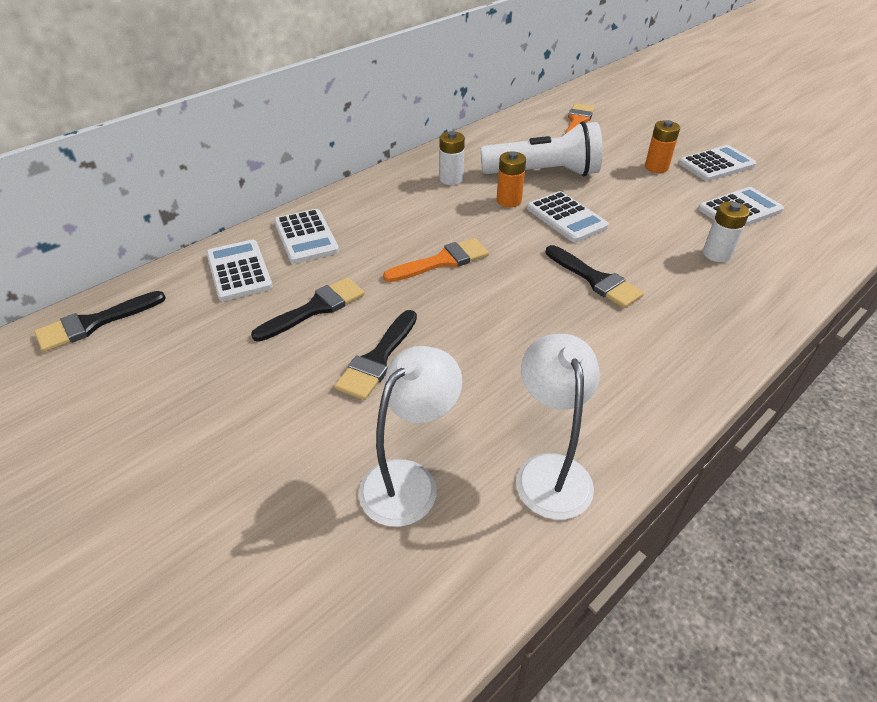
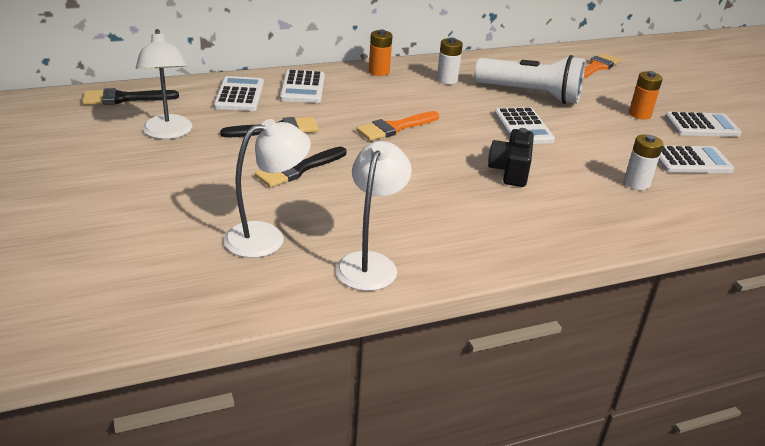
camera: 20 degrees right, 10 degrees down
orange brush [383,238,489,282] -> orange brush turned 150 degrees clockwise [356,111,439,141]
orange battery [497,151,526,207] -> orange battery moved to [369,29,392,76]
black brush [545,245,644,308] -> black camera [488,128,534,187]
none -> white lamp [135,29,192,139]

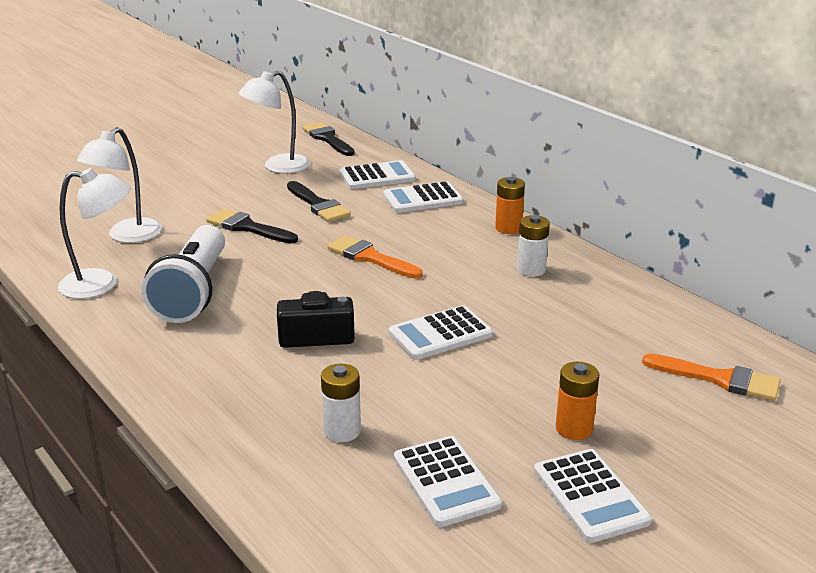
camera: 75 degrees right, 5 degrees down
white lamp [224,119,311,258] -> white lamp turned 75 degrees clockwise [77,127,162,243]
white flashlight [474,55,585,104] -> white flashlight moved to [142,225,225,323]

